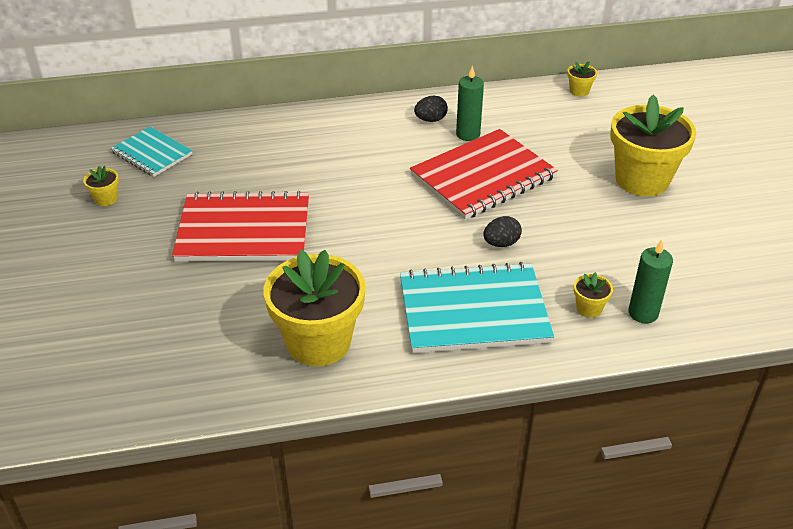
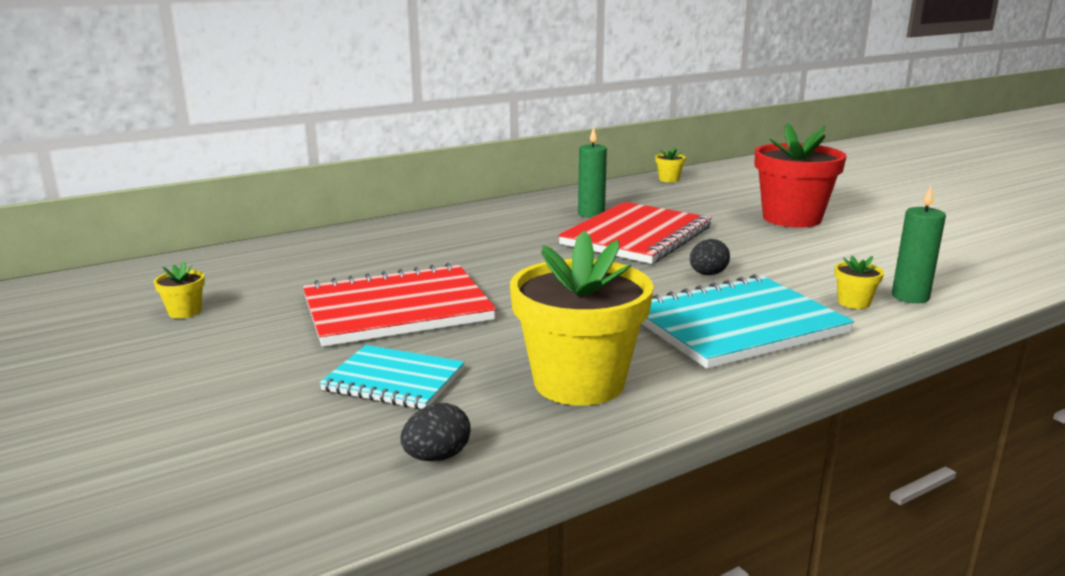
camera: 20 degrees left, 20 degrees down
turquoise notebook [111,127,192,177] -> turquoise notebook moved to [319,345,465,409]
black egg [414,96,448,122] -> black egg moved to [400,403,471,461]
yellow flower pot [610,95,696,196] -> red flower pot [755,123,847,228]

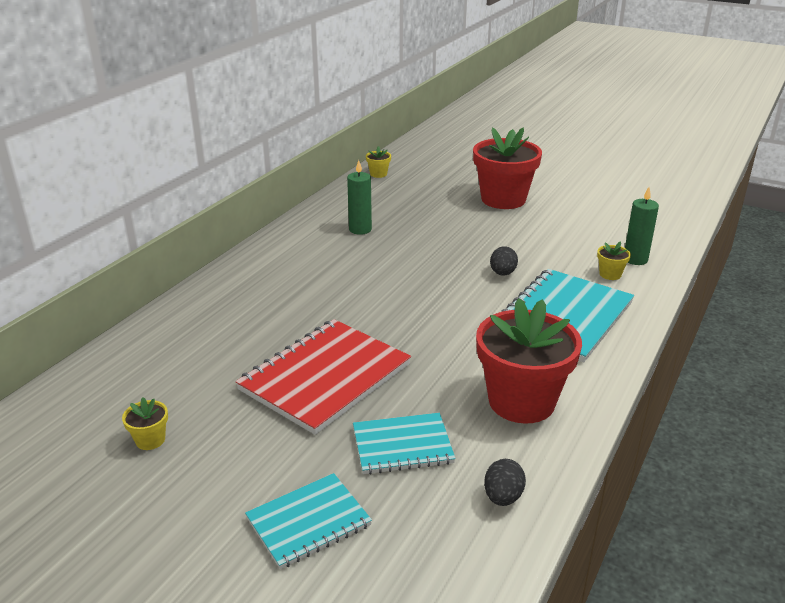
camera: 30 degrees left, 10 degrees up
yellow flower pot [510,230,654,406] -> red flower pot [476,298,582,424]
red notebook [558,202,712,264] -> none
none -> turquoise notebook [245,473,372,569]

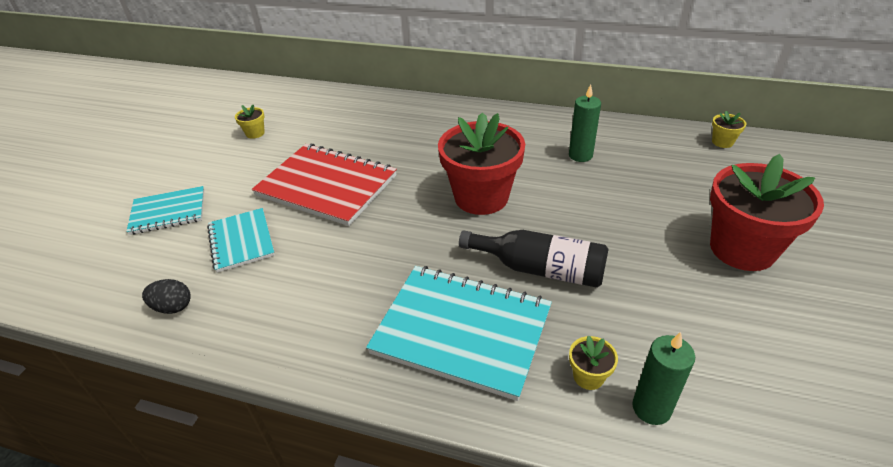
camera: 80 degrees right, 10 degrees up
turquoise notebook [245,473,372,569] -> turquoise notebook turned 60 degrees counterclockwise [126,186,204,235]
red flower pot [476,298,582,424] -> red flower pot moved to [438,112,525,215]
black egg [490,246,518,276] -> black bottle [459,230,608,288]

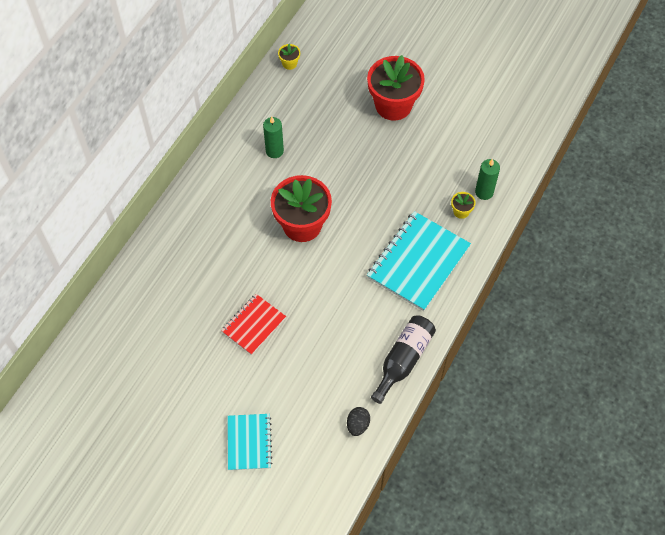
camera: 80 degrees left, 20 degrees up
turquoise notebook [207,208,275,273] -> none
yellow flower pot [235,105,265,139] -> none
red notebook [252,144,397,226] -> red notebook [221,294,286,355], size x0.58
black bottle [459,230,608,288] -> black bottle moved to [371,315,436,404]

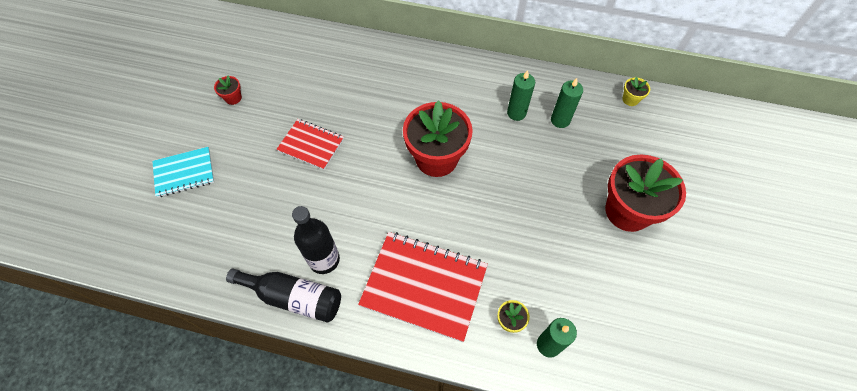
camera: 75 degrees right, 0 degrees up
black egg [347,407,370,436] -> none
turquoise notebook [367,211,471,311] -> red notebook [358,232,488,342]
none -> red flower pot [214,75,242,105]
none -> black bottle [292,206,340,274]
none -> green candle [551,78,583,128]

